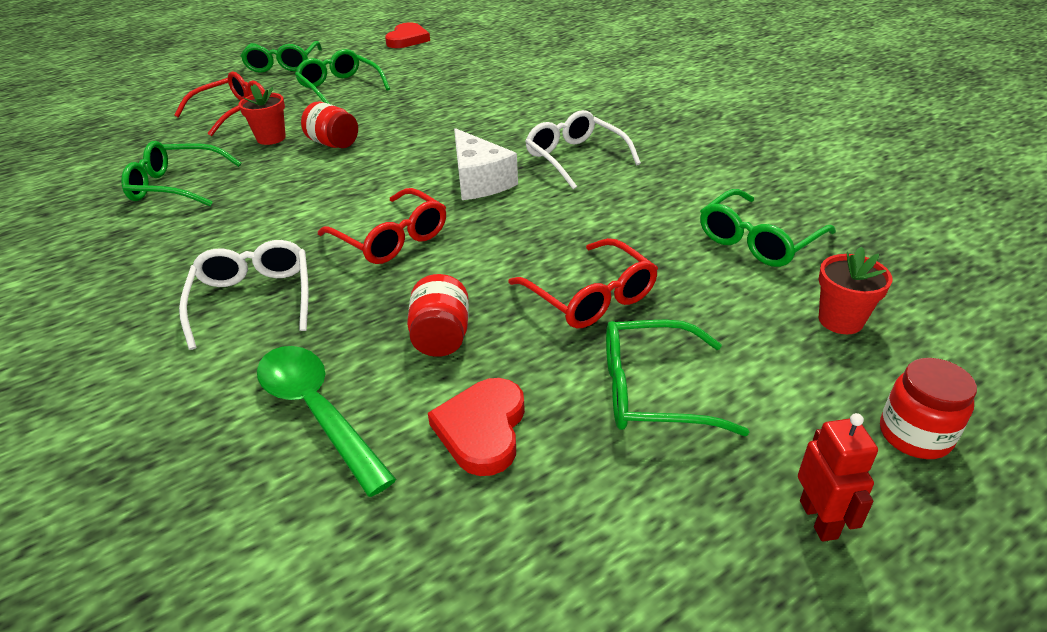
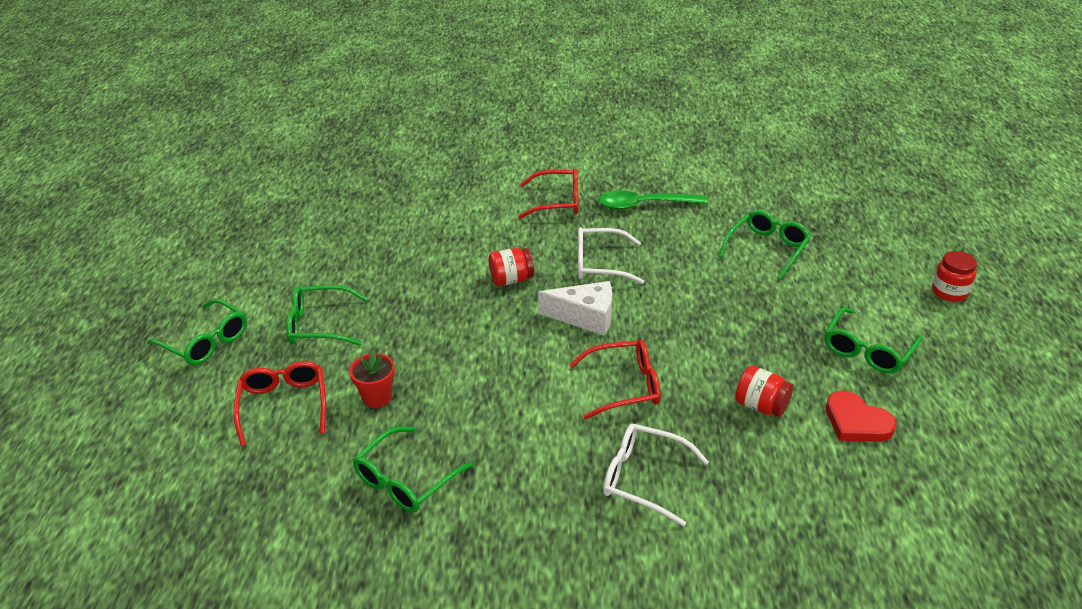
camera: 55 degrees left, 0 degrees up
green spoon [257,346,396,497] -> green spoon moved to [599,191,707,210]
red jar [301,101,358,148] -> red jar moved to [489,248,534,286]
red heart [385,23,430,48] -> none
red glasses [508,238,658,328] -> red glasses moved to [518,168,578,219]
green glasses [700,189,836,267] -> green glasses turned 135 degrees counterclockwise [719,210,811,280]
red robot [798,413,878,541] -> none
red flower pot [818,246,892,334] -> none

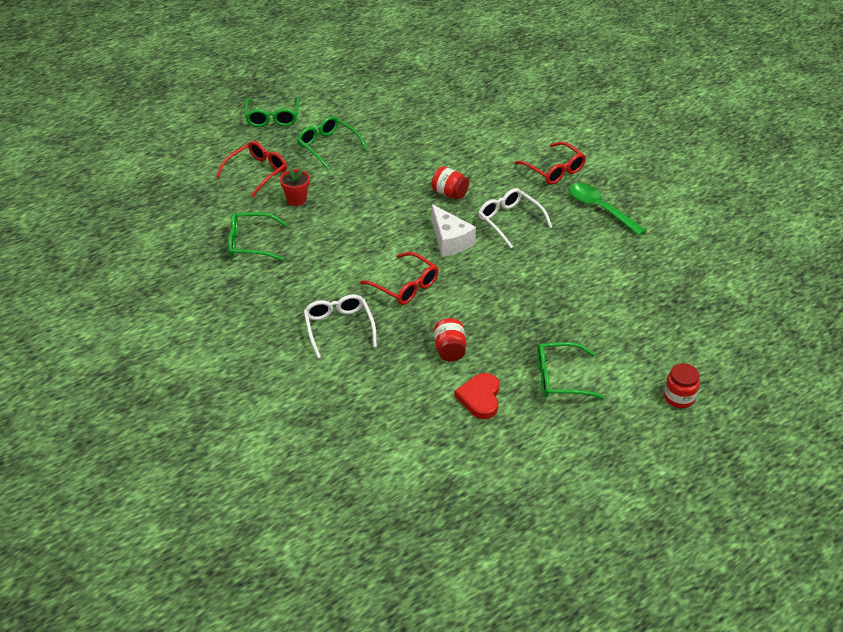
camera: 50 degrees right, 5 degrees up
green glasses [719,210,811,280] -> none

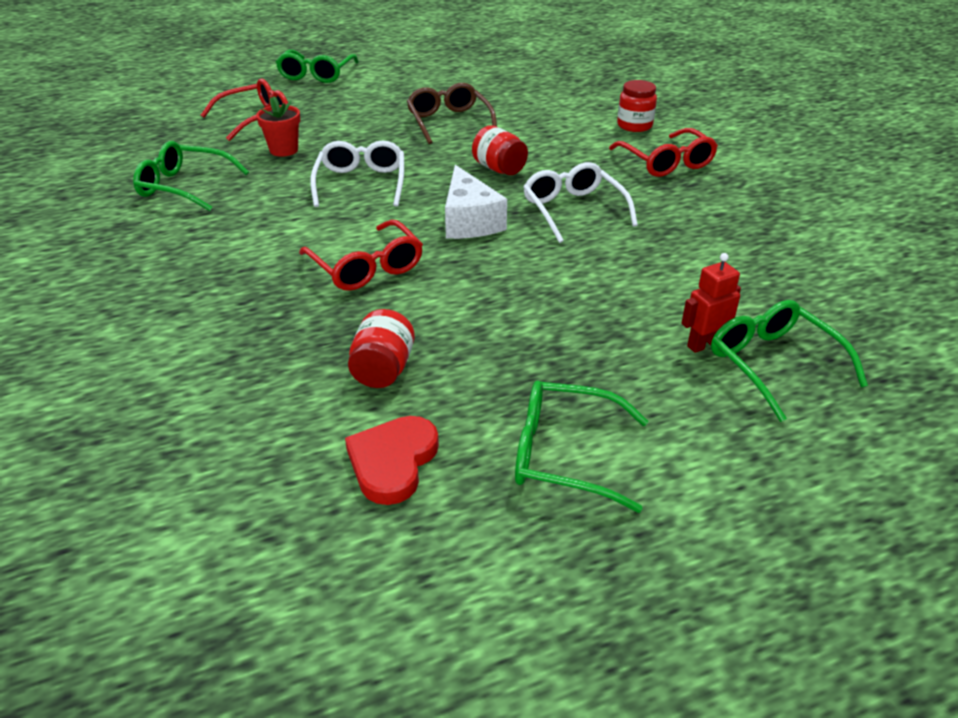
camera: 15 degrees right, 5 degrees down
green glasses [297,116,367,170] -> green glasses moved to [711,300,868,422]
white glasses [304,294,377,359] -> white glasses moved to [310,140,404,207]
green spoon [569,183,646,236] -> none
red jar [664,363,700,408] -> red jar moved to [617,80,657,132]
none -> brown glasses [407,83,497,144]
none -> red robot [681,253,741,353]

